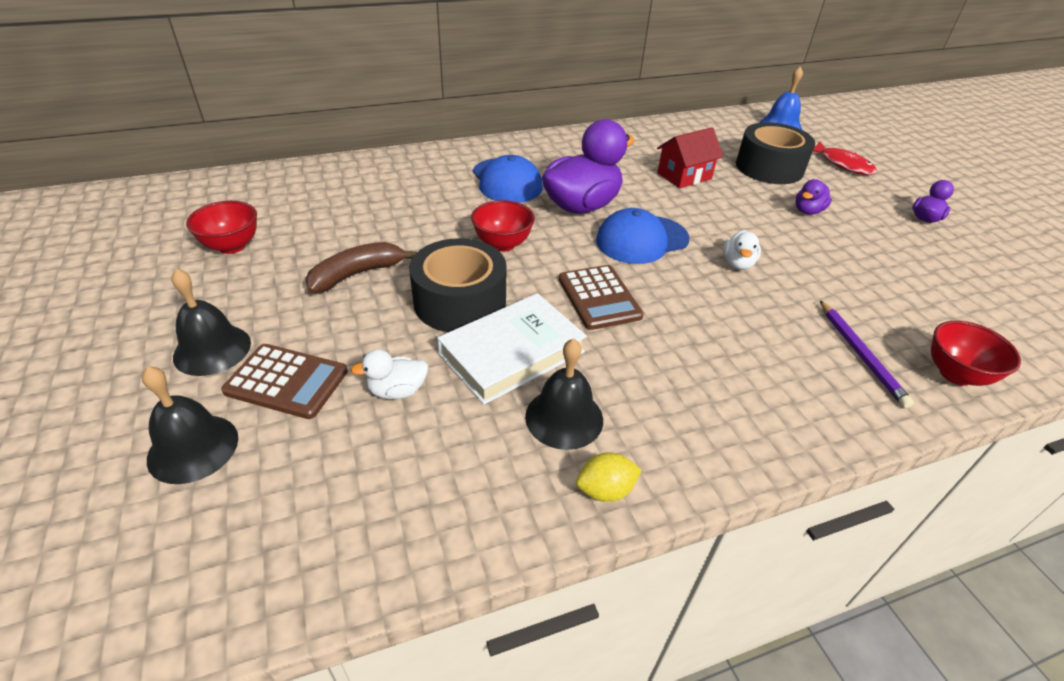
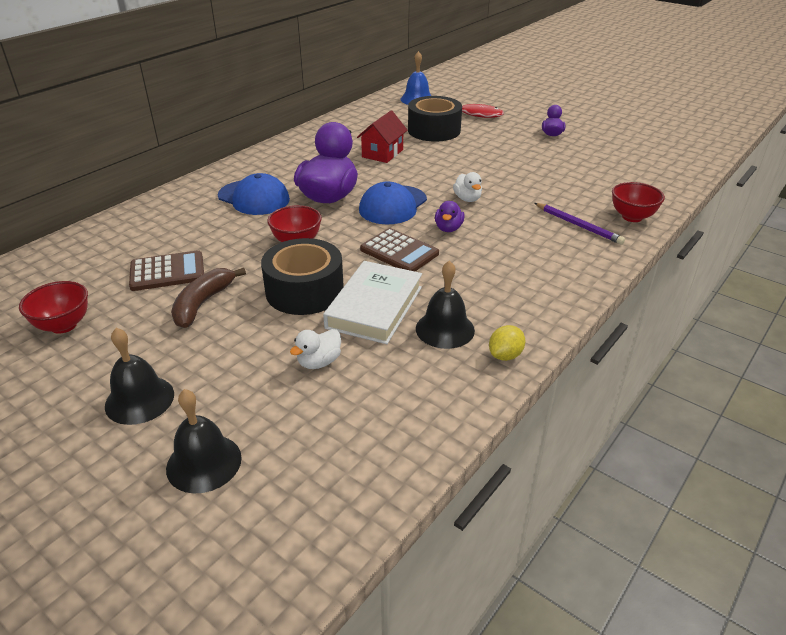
camera: 30 degrees left, 5 degrees down
brown calculator [221,344,348,419] -> brown calculator moved to [129,250,204,291]
purple duck [795,179,832,215] -> purple duck moved to [435,201,465,232]

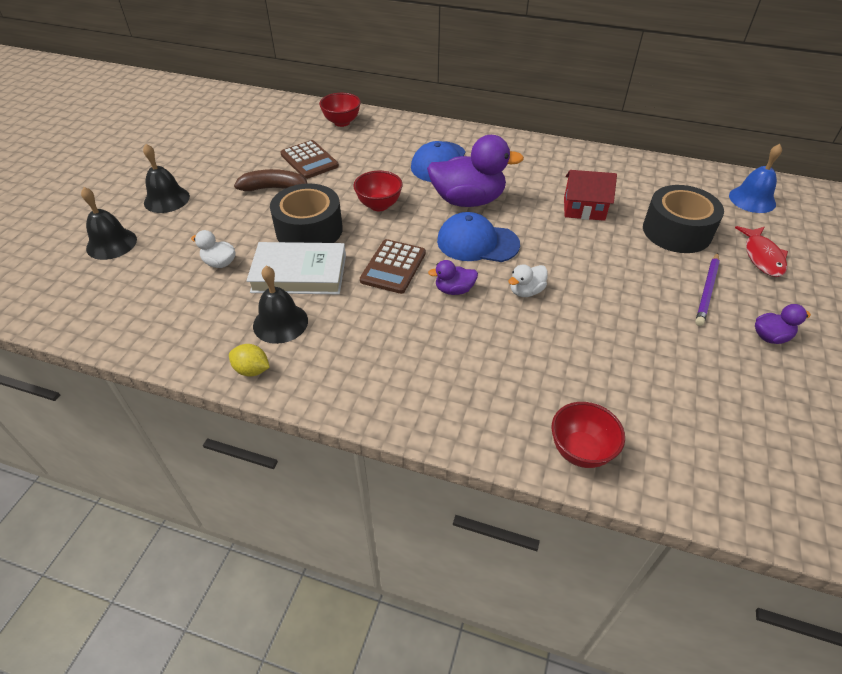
camera: 70 degrees right, 10 degrees up
red bowl [19,281,88,334] -> red bowl moved to [319,93,361,127]
purple pencil [534,203,625,245] -> purple pencil moved to [695,252,720,326]

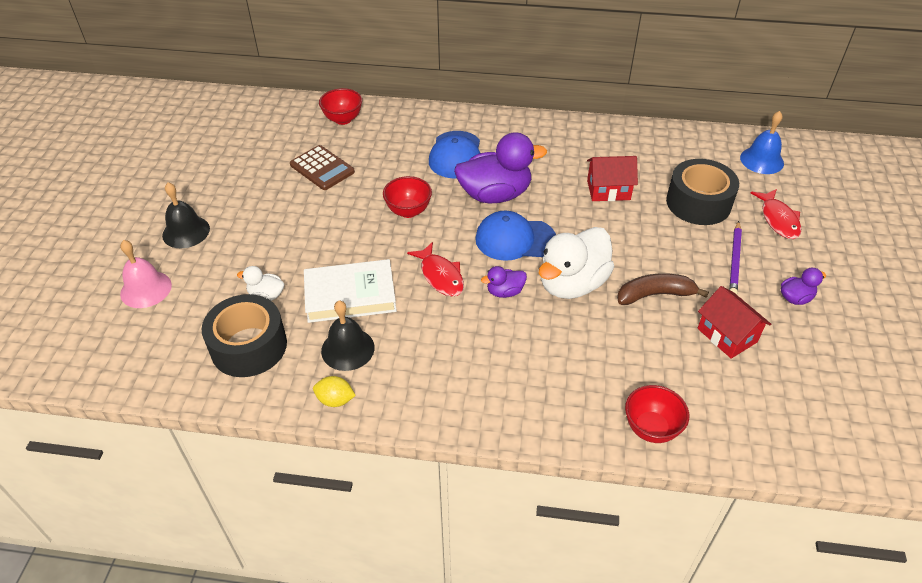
camera: 10 degrees left, 0 degrees up
black bell [81,187,137,260] -> pink bell [120,240,172,308]
brown banana [234,169,308,191] -> brown banana moved to [617,273,709,305]
black tape [270,184,343,243] -> black tape moved to [202,294,287,377]
brown calculator [360,239,426,294] -> red fish [407,242,464,297]
white duck [508,264,548,297] -> white duck [539,227,614,299], size x2.15
none -> red house [698,286,771,359]

